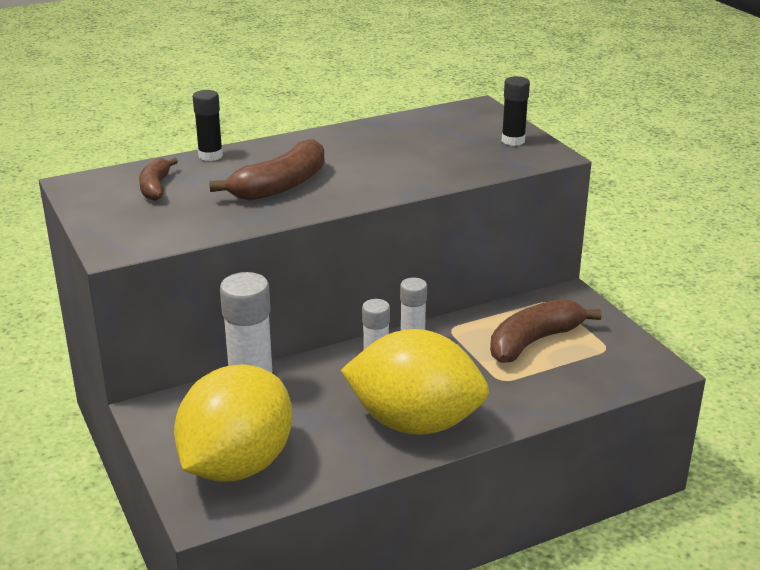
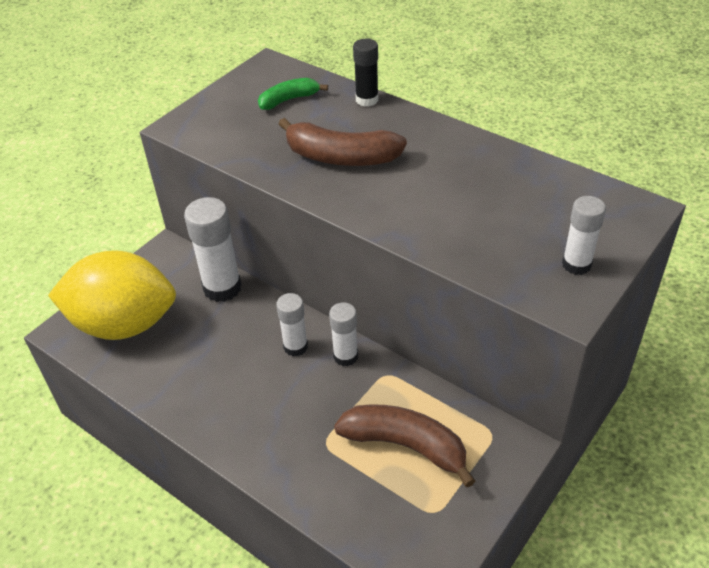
camera: 65 degrees right, 15 degrees up
brown banana [139,158,178,201] -> green banana [258,78,328,110]
yellow lemon [341,329,489,435] -> none
black glue stick [502,76,530,146] -> white glue stick [562,196,606,275]

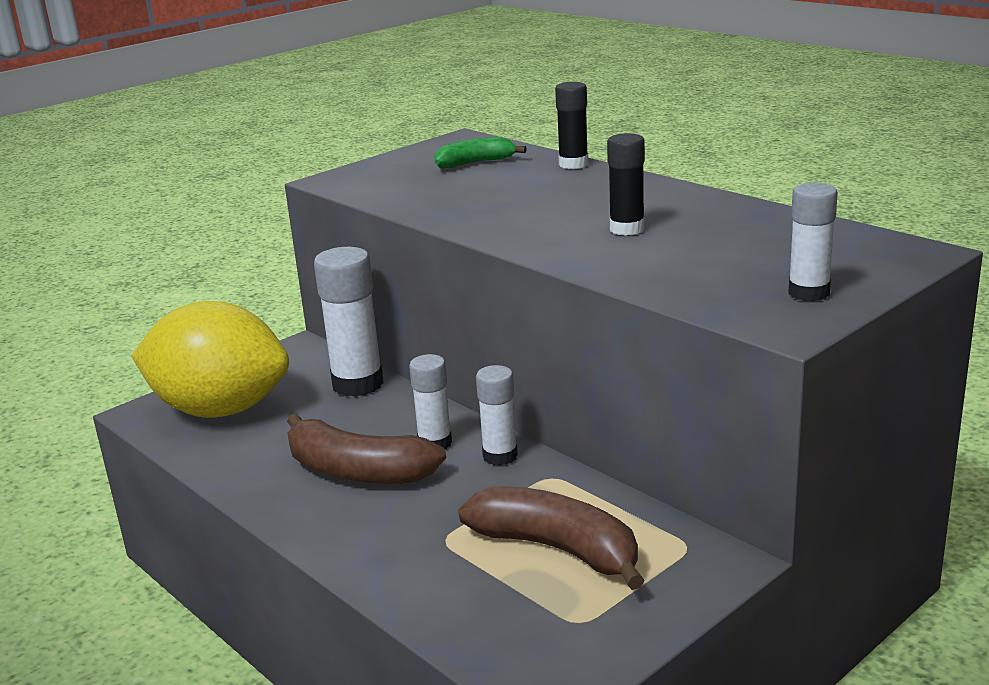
camera: 10 degrees right, 20 degrees down
brown banana [278,118,407,166] -> brown banana moved to [287,413,446,484]
none -> black glue stick [607,133,645,236]

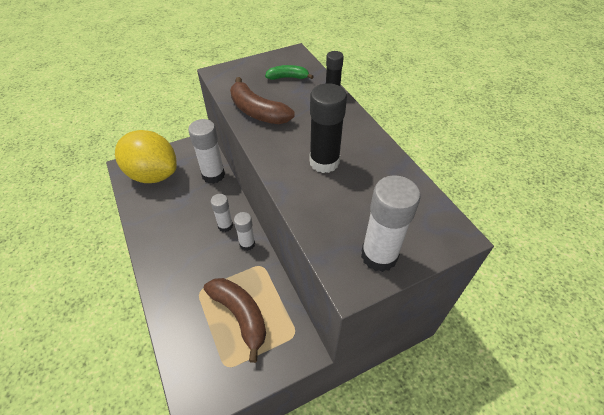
camera: 15 degrees right, 25 degrees up
brown banana [287,413,446,484] -> brown banana moved to [230,77,295,124]
black glue stick [607,133,645,236] -> black glue stick [310,83,347,173], size x1.67
white glue stick [788,183,838,301] -> white glue stick [361,175,421,272], size x1.67

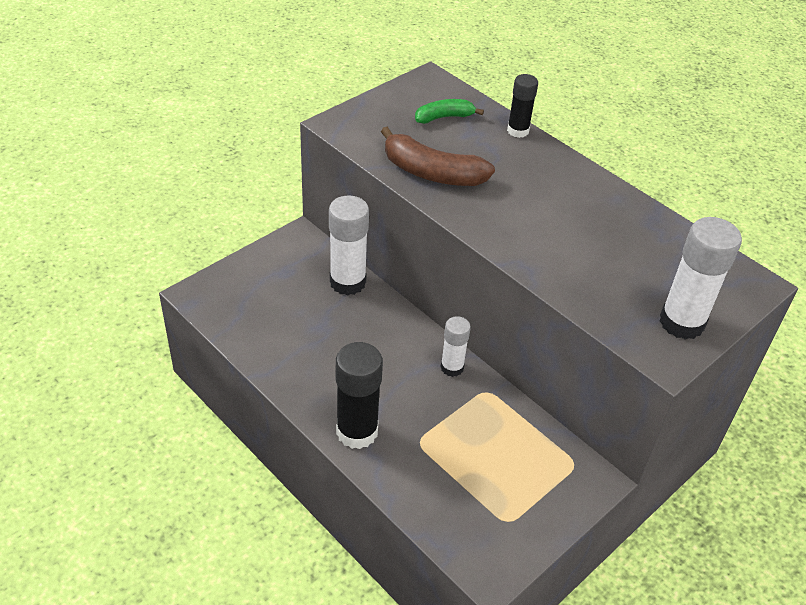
camera: 20 degrees left, 5 degrees down
yellow lemon [115,130,177,183] -> none
brown banana [204,278,266,363] -> none
white glue stick [211,194,233,232] -> none
black glue stick [310,83,347,173] -> black glue stick moved to [336,342,383,449]

